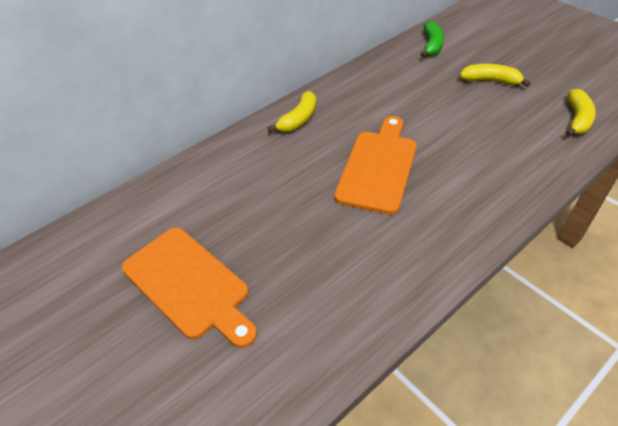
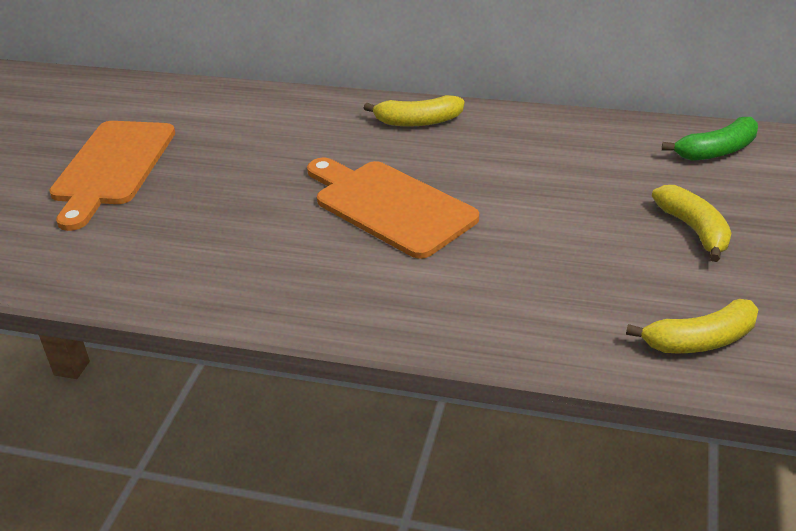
camera: 55 degrees right, 10 degrees down
orange cutting board [334,116,417,214] -> orange cutting board turned 120 degrees counterclockwise [307,157,479,259]

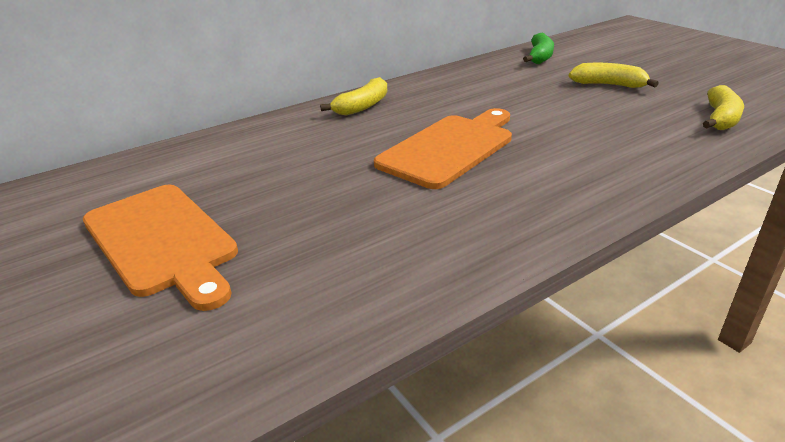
camera: 50 degrees left, 5 degrees down
orange cutting board [307,157,479,259] -> orange cutting board turned 135 degrees clockwise [374,108,512,189]

